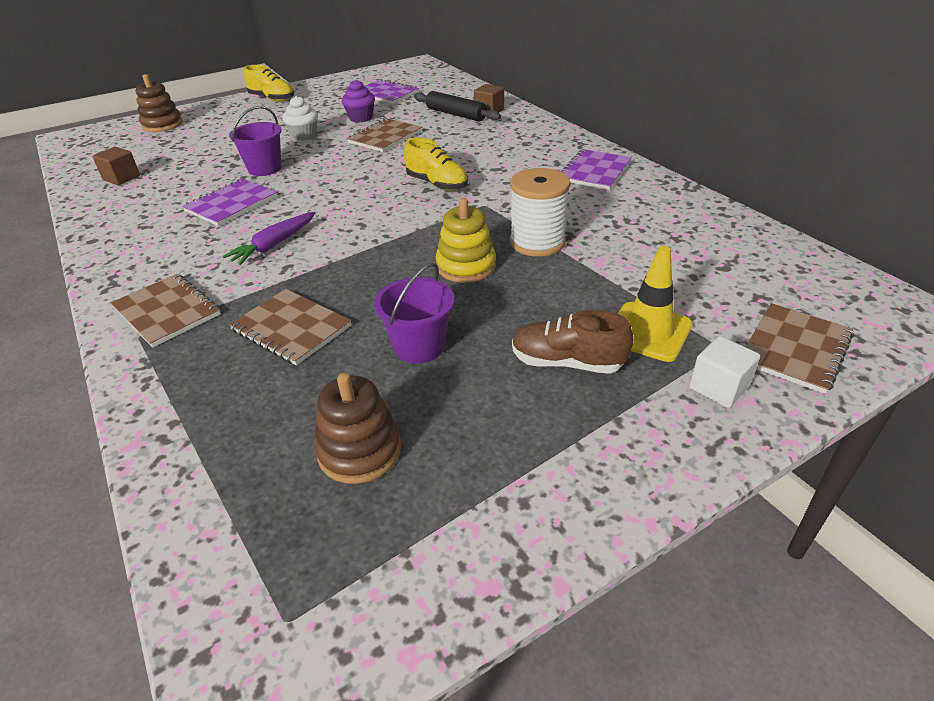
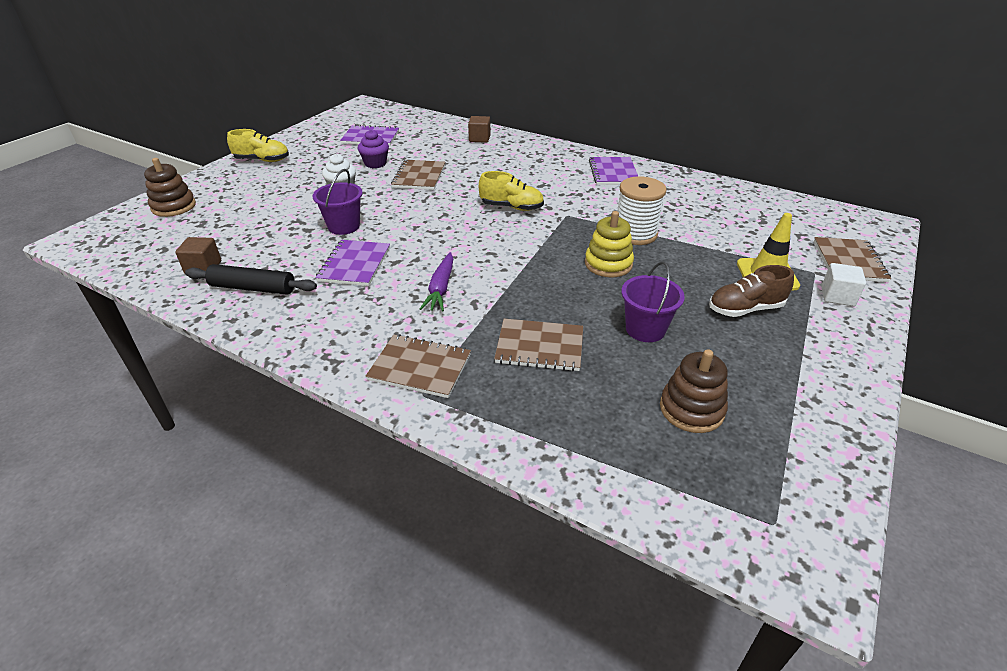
camera: 30 degrees left, 0 degrees up
black rolling pin [414,91,501,122] -> black rolling pin moved to [185,264,317,295]

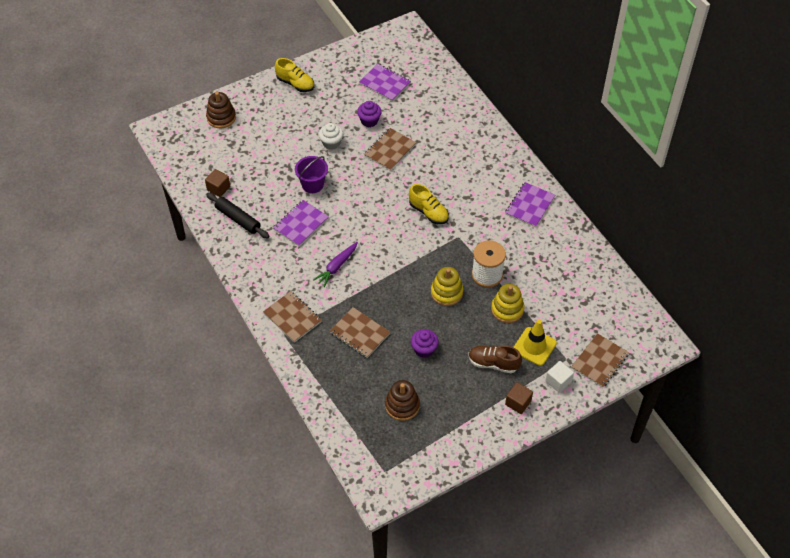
camera: 30 degrees right, 15 degrees up
brown cube [468,116,490,143] -> brown cube moved to [505,382,533,414]
purple bucket [621,261,685,342] -> purple cupcake [411,329,439,358]
none -> yellow stacking toy [491,284,524,323]

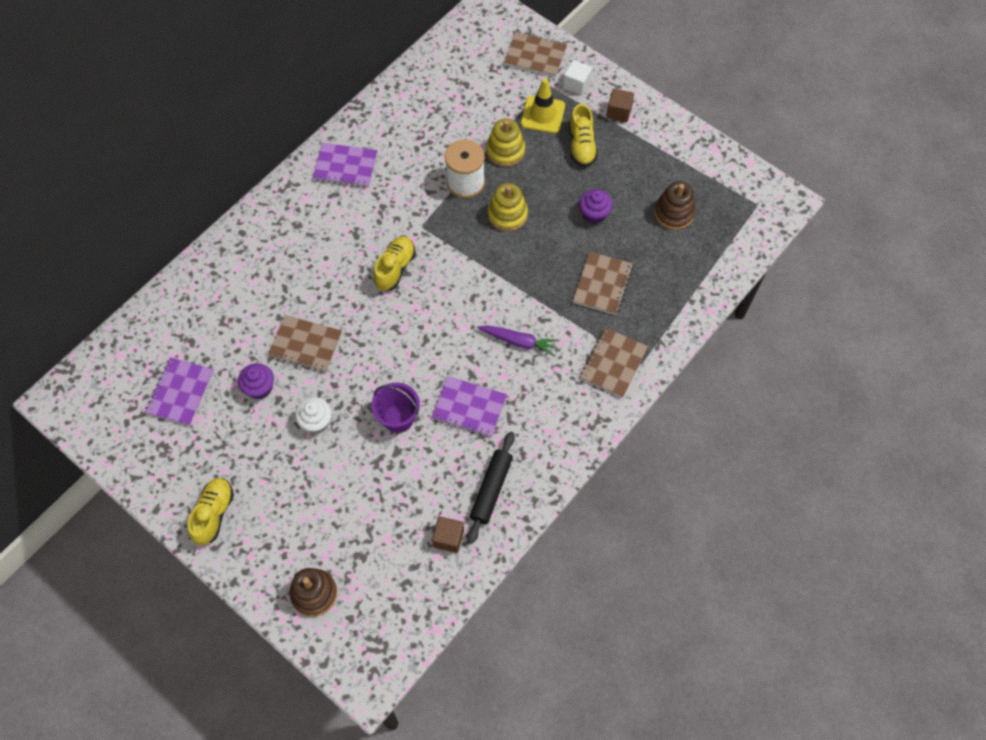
camera: 110 degrees left, 10 degrees up
brown shoe [469,346,522,373] -> yellow shoe [569,104,598,167]

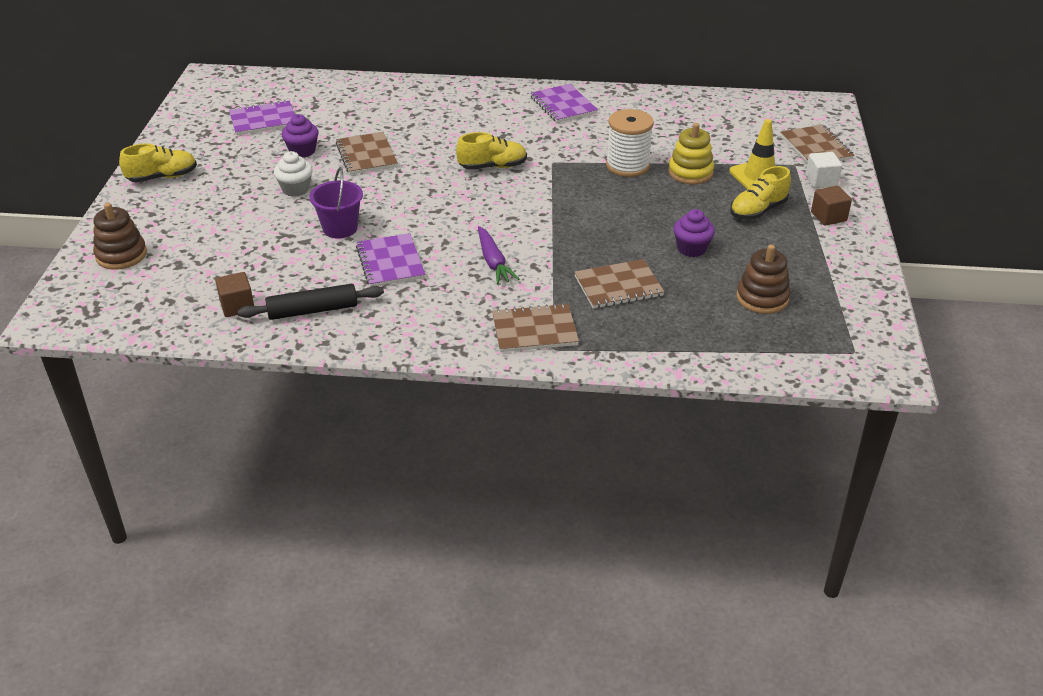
camera: 55 degrees right, 25 degrees down
yellow stacking toy [488,183,528,232] -> none

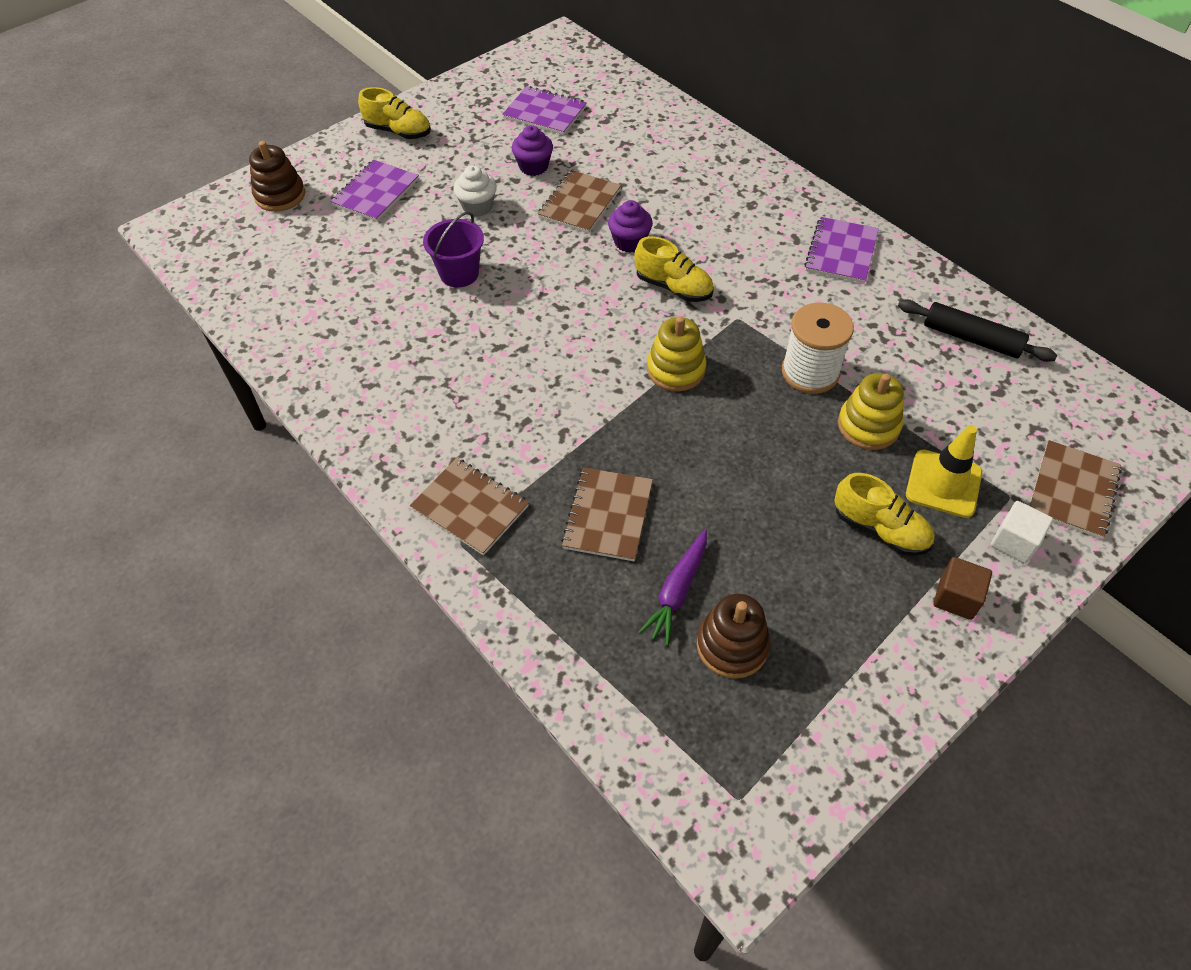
camera: 45 degrees right, 15 degrees up
brown cube [215,272,254,317] -> none
black rolling pin [238,284,384,320] -> black rolling pin moved to [898,300,1057,362]
purple notebook [356,233,425,287] -> purple notebook moved to [330,159,419,222]
purple carrot [478,226,519,284] -> purple carrot moved to [638,529,707,645]
brown notebook [574,259,665,309] -> brown notebook turned 75 degrees clockwise [561,467,653,561]
purple cupcake [673,209,715,257] -> purple cupcake moved to [608,200,653,253]
yellow shoe [730,166,791,220] -> yellow shoe turned 150 degrees counterclockwise [834,473,935,556]
none -> yellow stacking toy [647,316,707,392]

